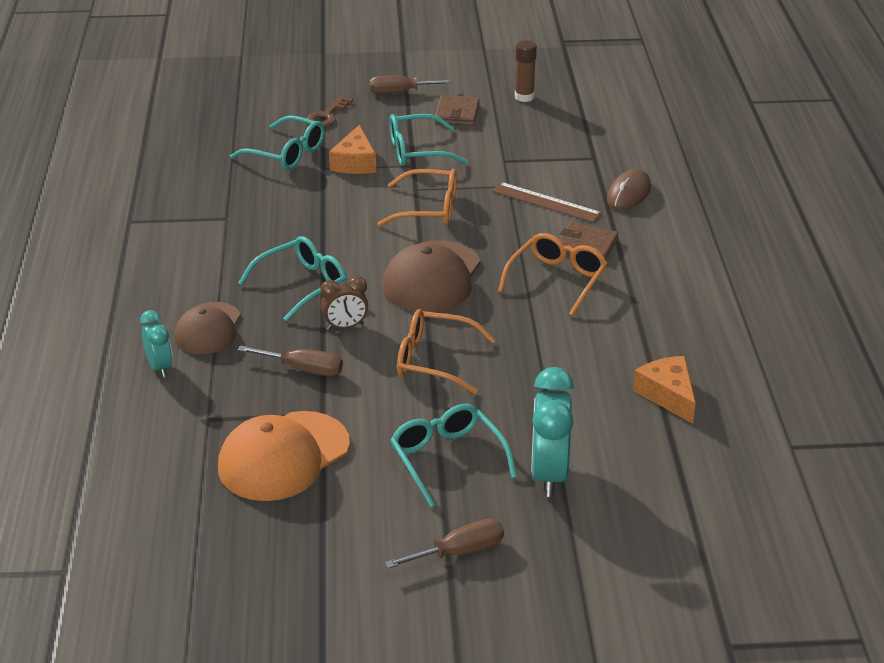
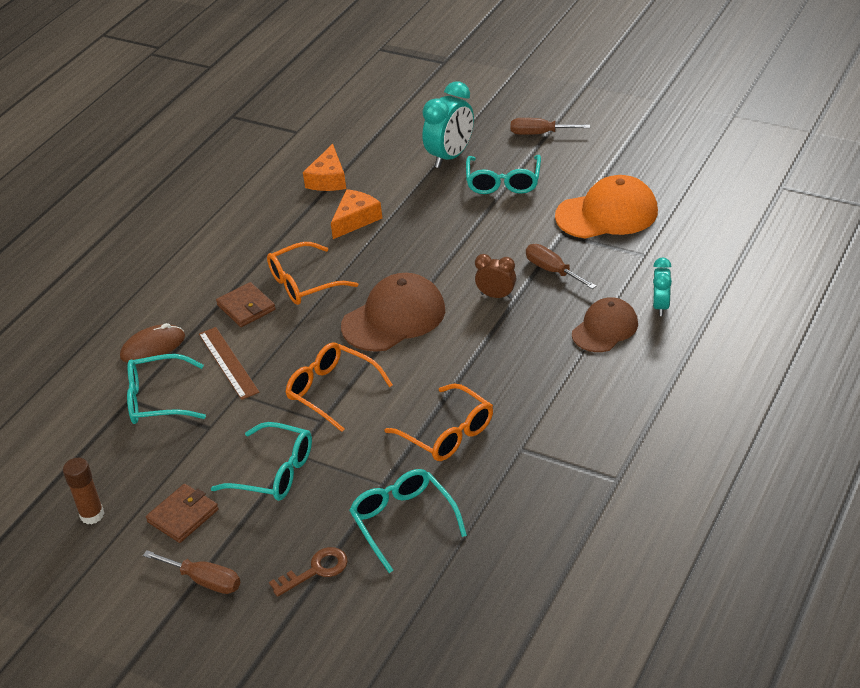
camera: 145 degrees left, 5 degrees up
turquoise glasses [238,236,347,321] -> turquoise glasses moved to [127,354,206,424]
orange cheese [329,125,376,174] -> orange cheese moved to [331,189,383,239]
orange glasses [397,309,496,394] -> orange glasses moved to [385,383,493,461]

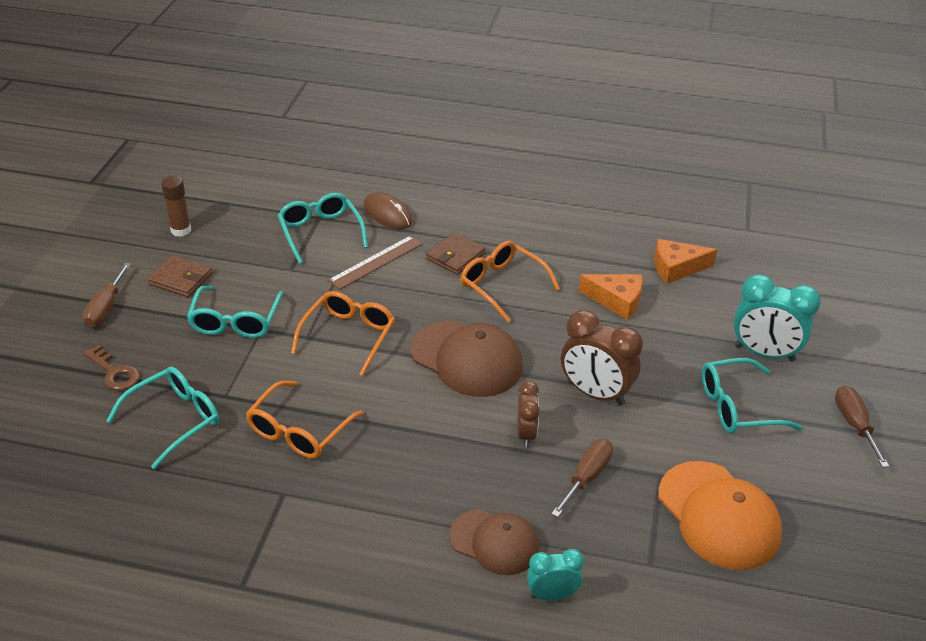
camera: 70 degrees right, 0 degrees up
none -> brown clock [561,310,643,406]

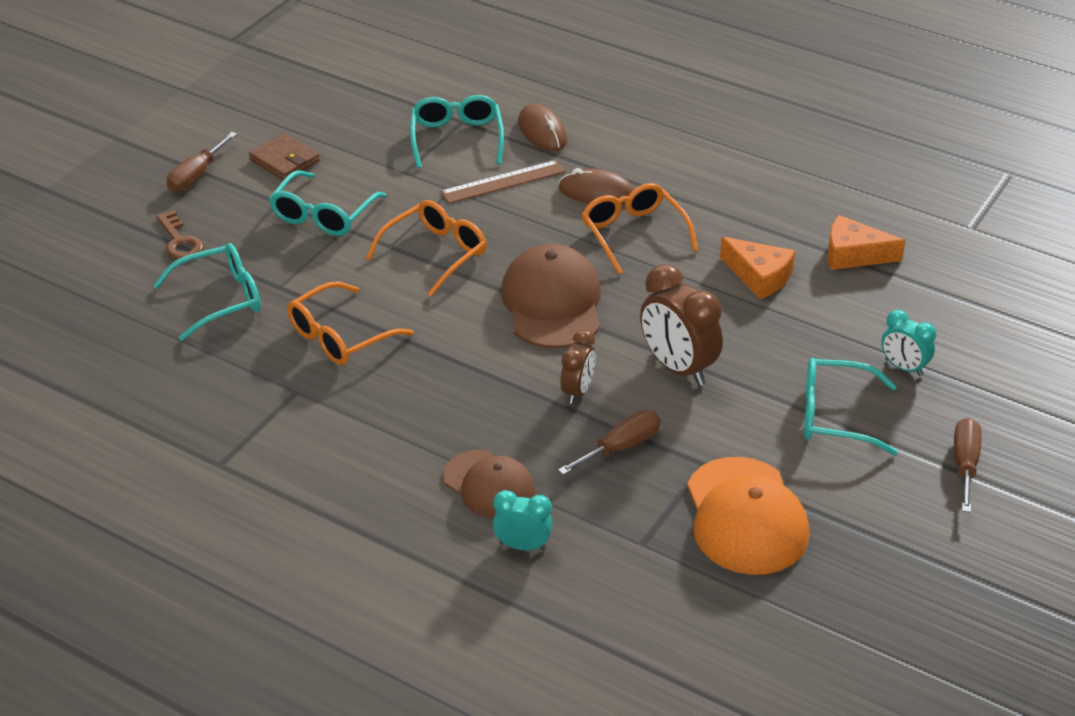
camera: 20 degrees right, 0 degrees up
brown glue stick [161,176,191,237] -> none
brown cap [411,321,523,397] -> brown cap turned 150 degrees counterclockwise [501,244,601,348]
brown wallet [426,232,486,275] -> brown mouse [558,168,634,205]
turquoise clock [734,274,821,361] -> turquoise clock [881,310,936,377], size x0.58

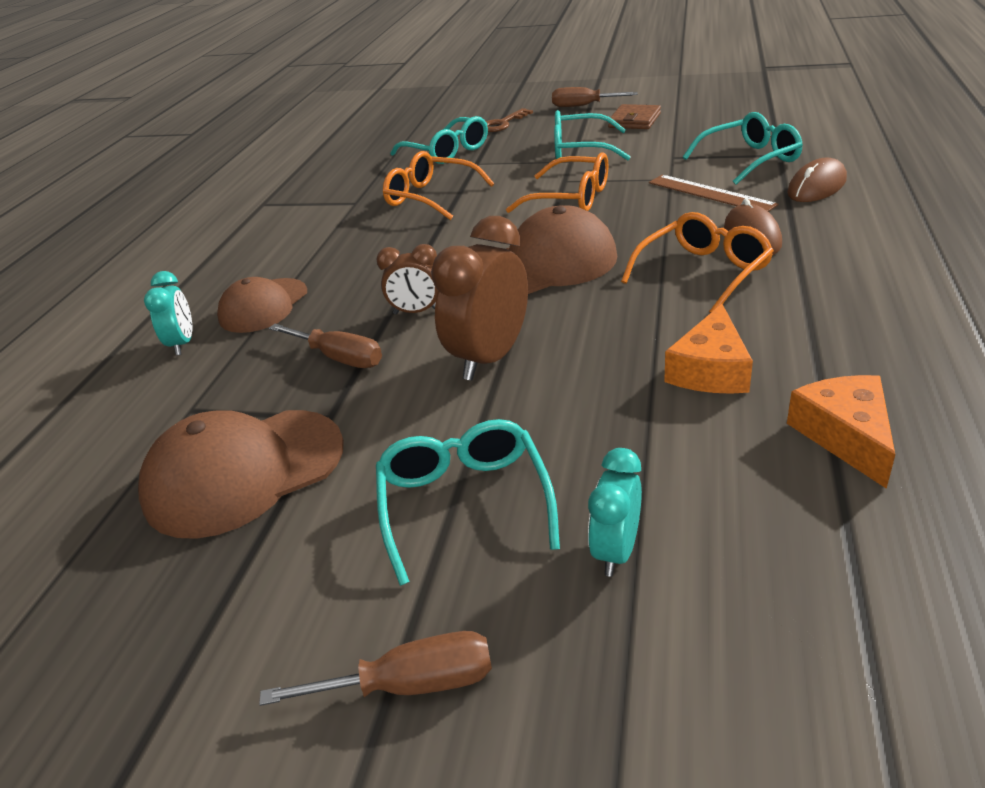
camera: 75 degrees right, 5 degrees down
orange cap [687,457,809,575] -> brown cap [138,410,344,539]

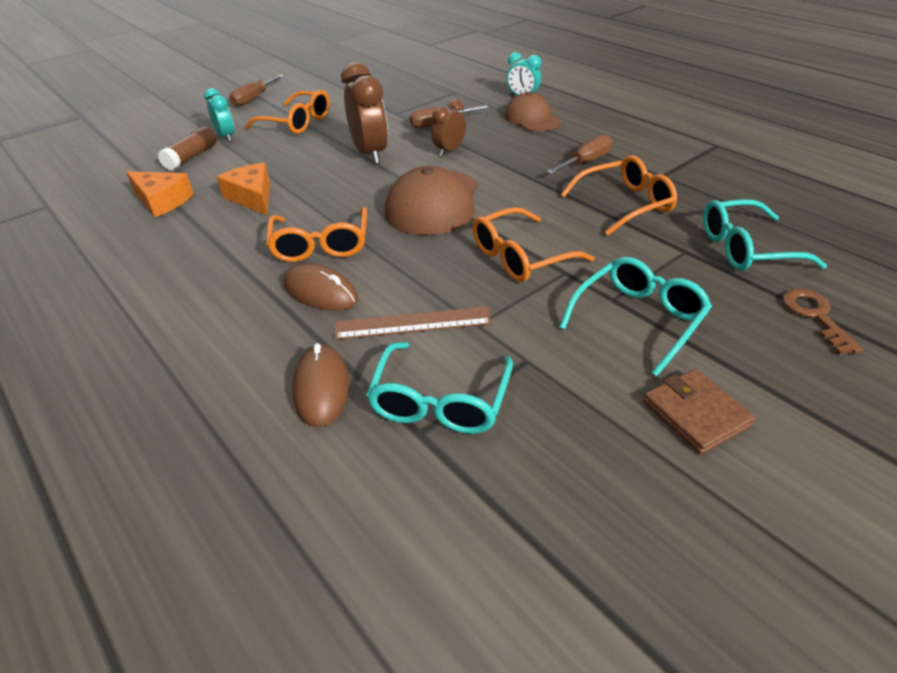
camera: 125 degrees right, 5 degrees up
brown cap [138,410,344,539] -> none
turquoise glasses [376,419,560,586] -> orange glasses [245,90,330,134]
brown screwdriver [552,87,638,107] -> brown screwdriver moved to [547,134,613,174]
none -> brown glue stick [158,126,217,170]

